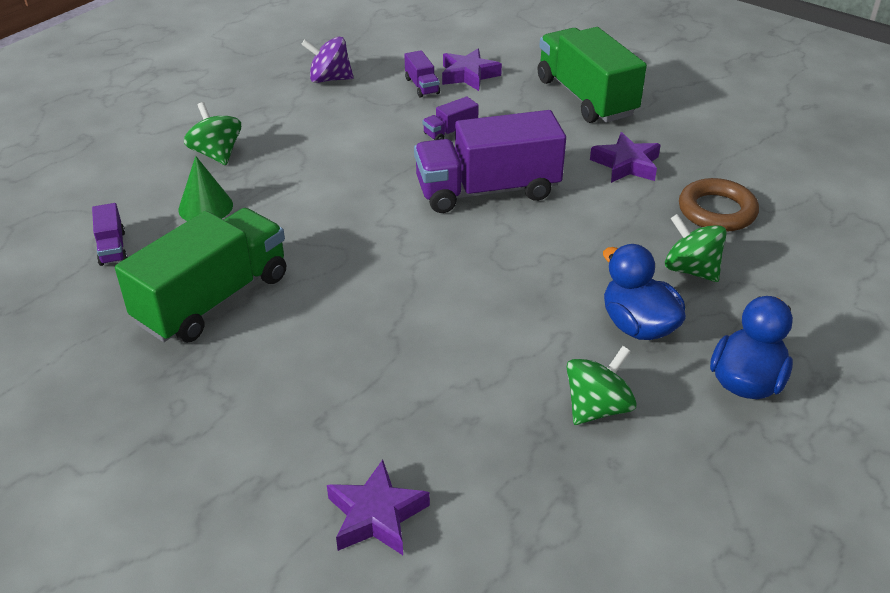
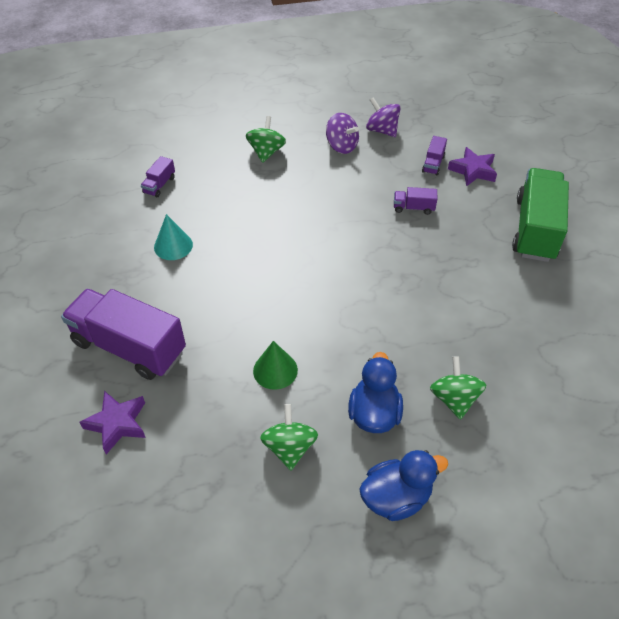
camera: 40 degrees right, 10 degrees up
green truck [115,208,286,343] -> turquoise cone [154,214,193,260]
green cone [178,156,233,221] -> green cone moved to [253,341,298,390]
purple truck [414,110,566,213] -> purple truck moved to [61,289,186,380]
green spinning top [566,346,637,425] -> green spinning top turned 90 degrees counterclockwise [260,404,318,471]
purple star [590,132,661,183] -> none
brown ring [679,178,759,232] -> none
none -> purple spinning top [326,113,359,154]

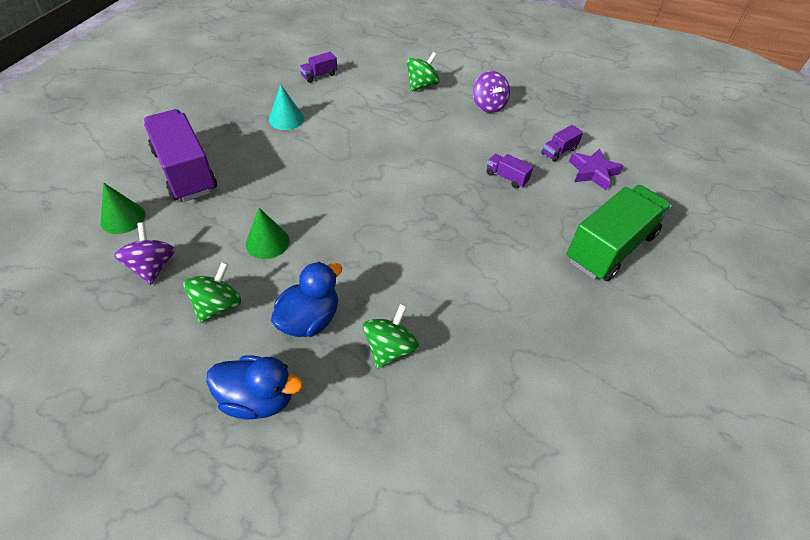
camera: 30 degrees right, 0 degrees up
purple star [79,391,146,454] -> green cone [101,182,146,234]
purple spinning top [366,97,401,137] -> purple spinning top moved to [114,222,175,285]

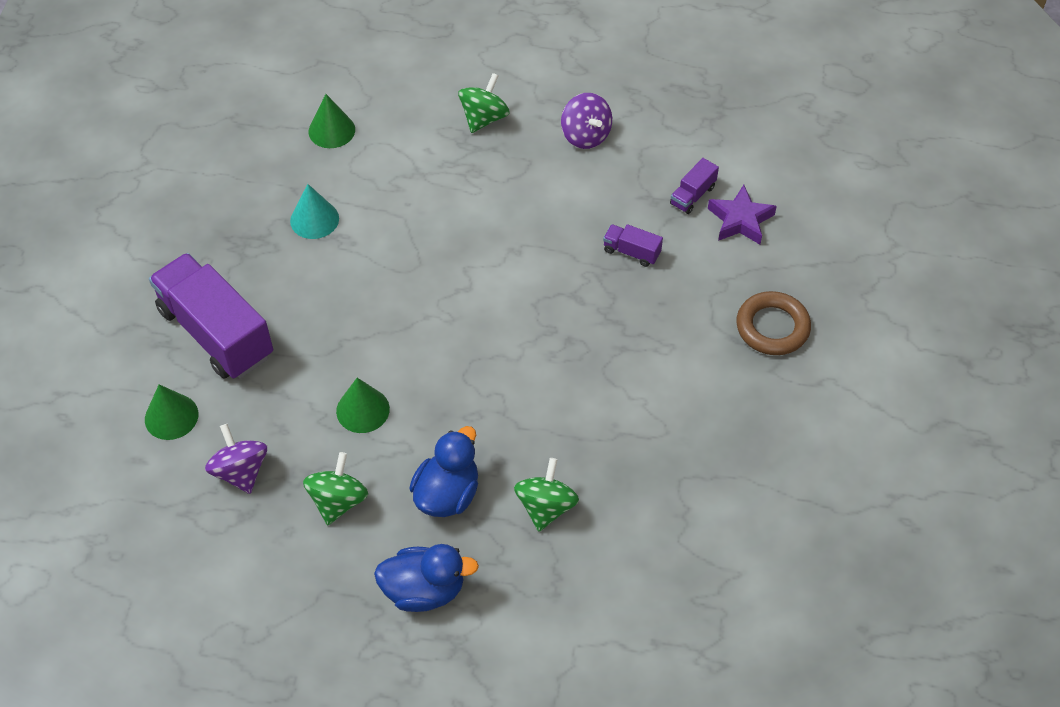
camera: 10 degrees left, 5 degrees up
purple truck [299,52,337,83] -> green cone [309,94,355,148]
green truck [567,185,672,281] -> brown ring [736,291,811,355]

